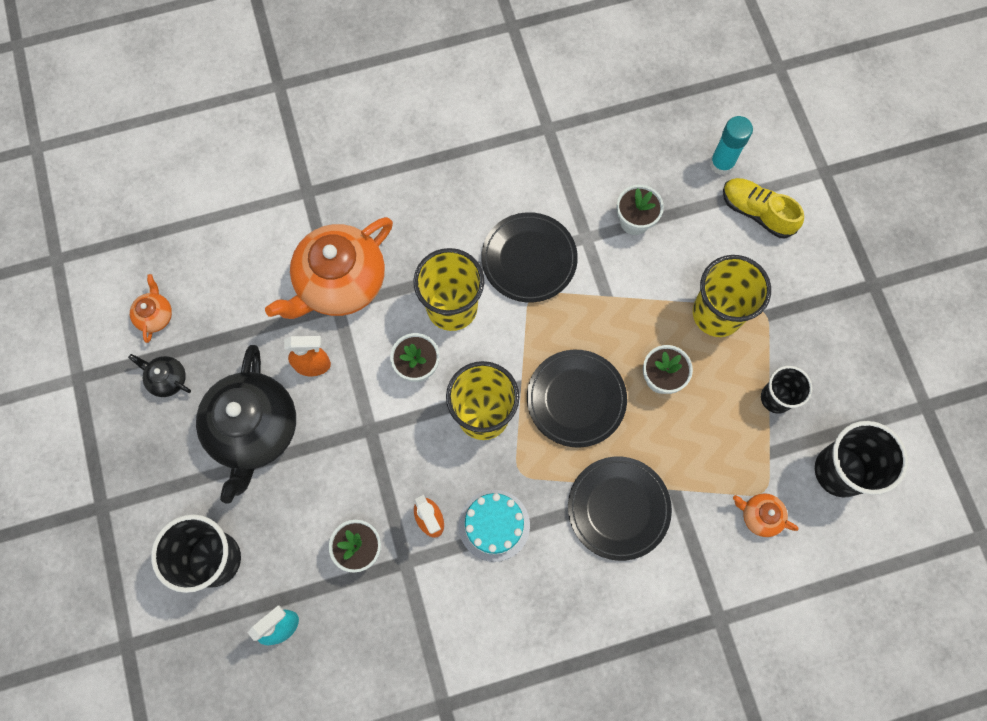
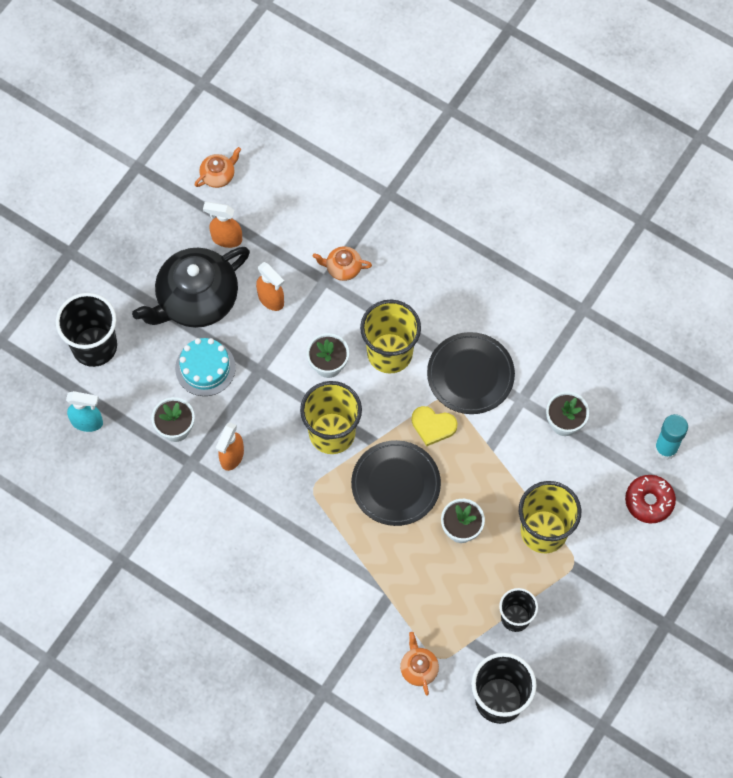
camera: 50 degrees right, 5 degrees down
black teapot [128,354,191,397] -> none
orange teapot [265,217,393,319] -> orange teapot [313,246,372,281], size x0.44
turquoise cake [459,490,530,562] -> turquoise cake moved to [175,338,236,396]
black plate [568,457,672,561] -> none
yellow shoe [723,178,804,238] -> red donut [625,475,676,524]
none -> orange spray bottle [203,202,242,248]
none -> yellow heart [411,406,458,446]

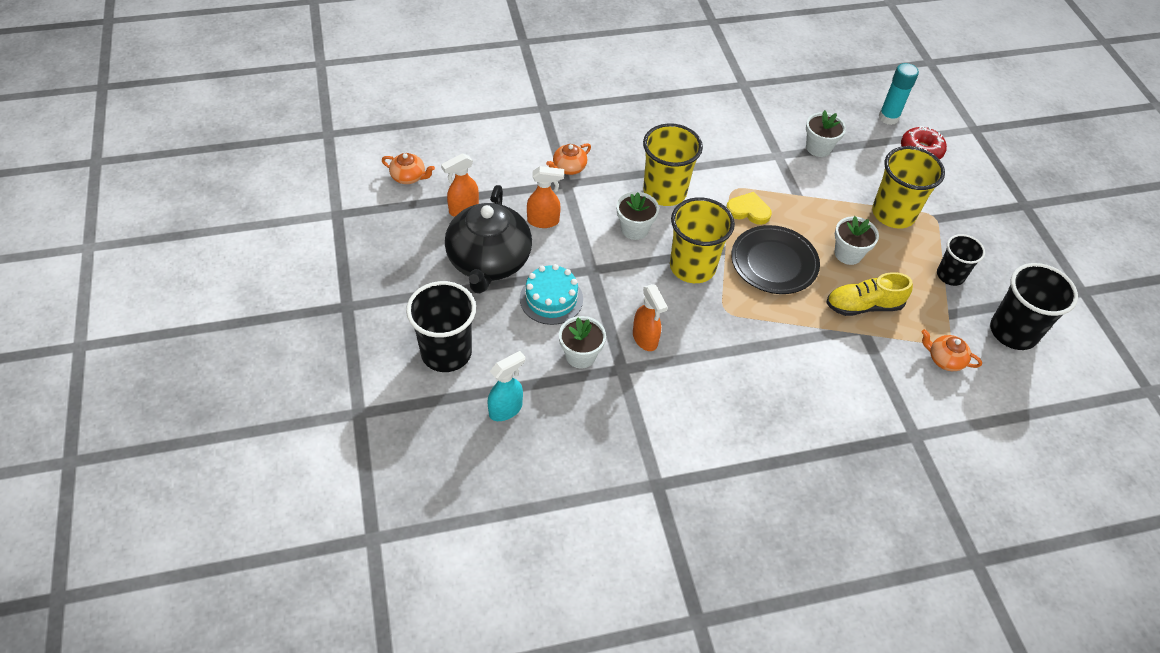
camera: 50 degrees left, 15 degrees down
orange teapot [195,147,241,188] -> orange teapot turned 105 degrees clockwise [382,153,435,184]
yellow heart [411,406,458,446] -> yellow heart turned 135 degrees counterclockwise [726,192,772,225]
black plate [427,332,515,414] -> none
none -> yellow shoe [826,272,913,316]

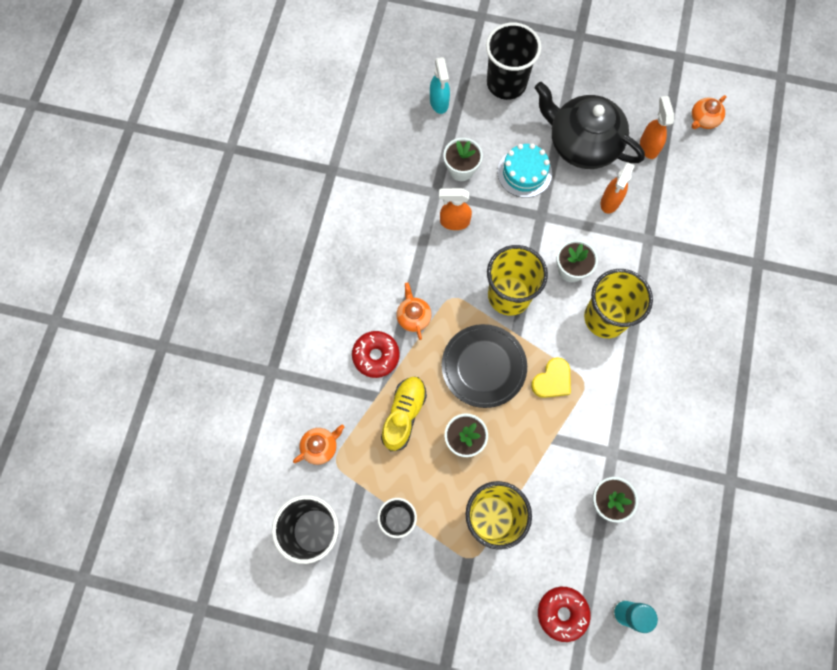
camera: 120 degrees right, 20 degrees up
orange teapot [546,143,591,175] -> orange teapot moved to [396,282,432,340]
none -> red donut [352,331,400,378]

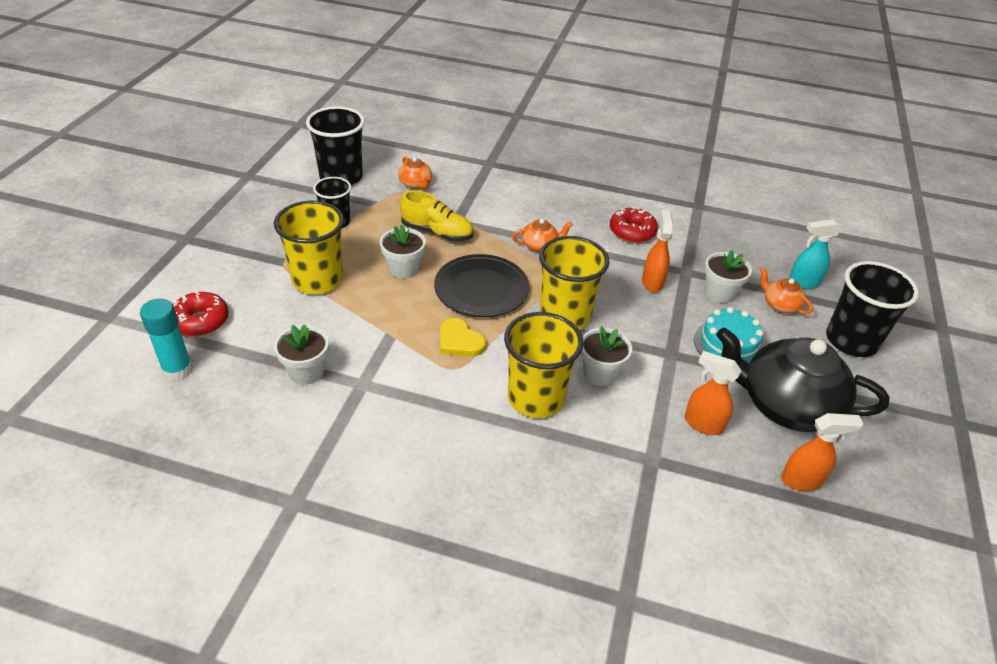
camera: 90 degrees right, 30 degrees down
red donut [352,331,400,378] -> red donut moved to [610,207,658,243]
black teapot [535,82,645,169] -> black teapot turned 105 degrees counterclockwise [716,327,890,432]
orange teapot [691,95,727,129] -> orange teapot moved to [760,267,813,314]

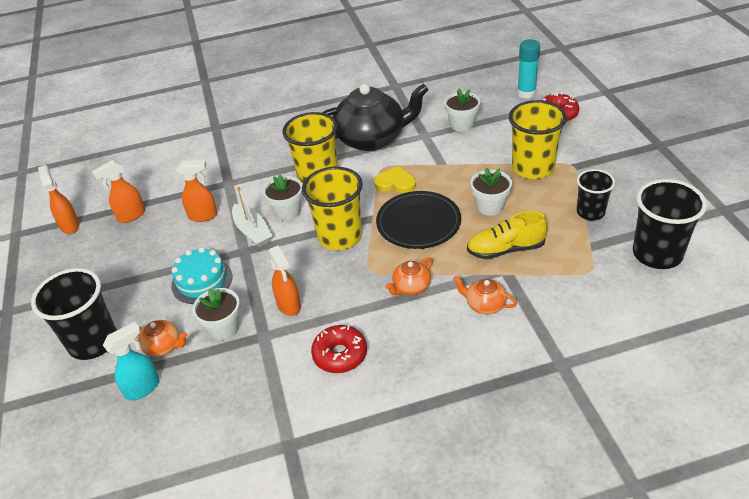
camera: 155 degrees right, 0 degrees up
orange teapot [398,157,432,189] -> orange teapot moved to [453,276,517,315]
black teapot [716,327,890,432] -> black teapot moved to [322,84,428,151]
none -> orange spray bottle [38,165,80,234]
none -> white boat [232,187,273,247]

